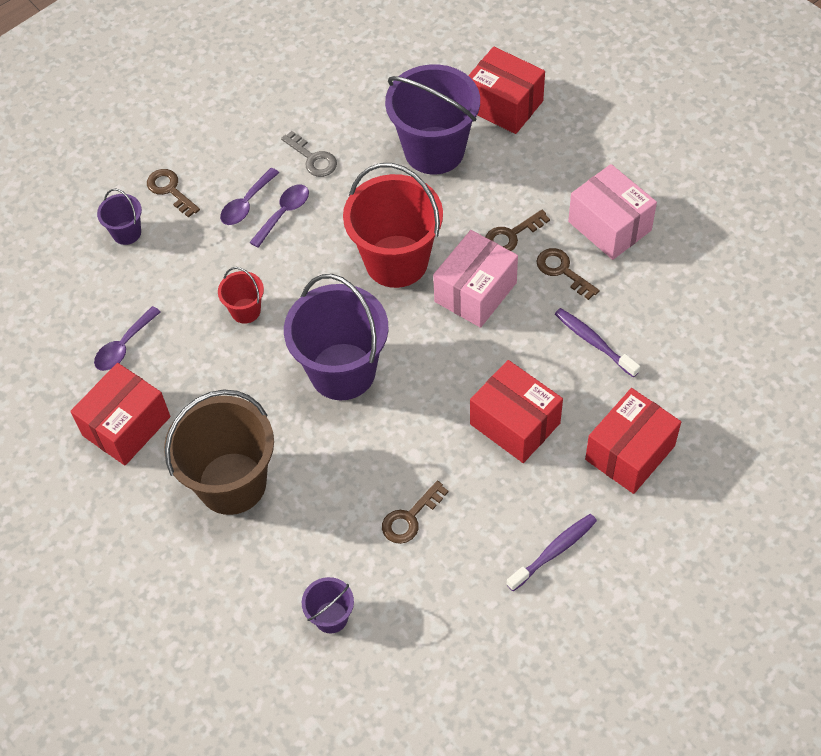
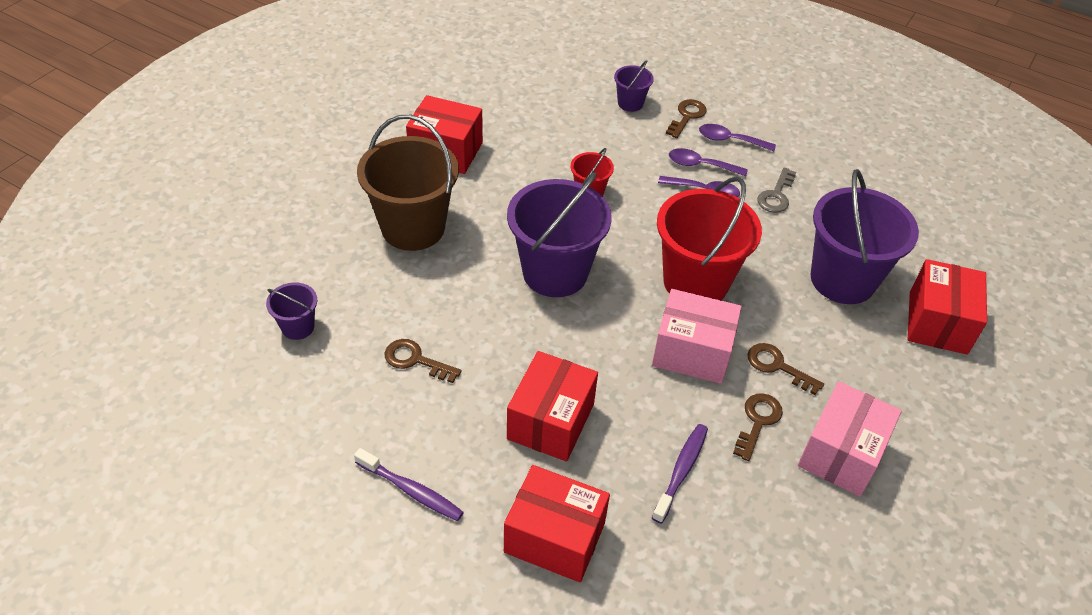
camera: 65 degrees right, 10 degrees down
purple spoon [94,306,161,371] -> purple spoon moved to [699,124,776,151]

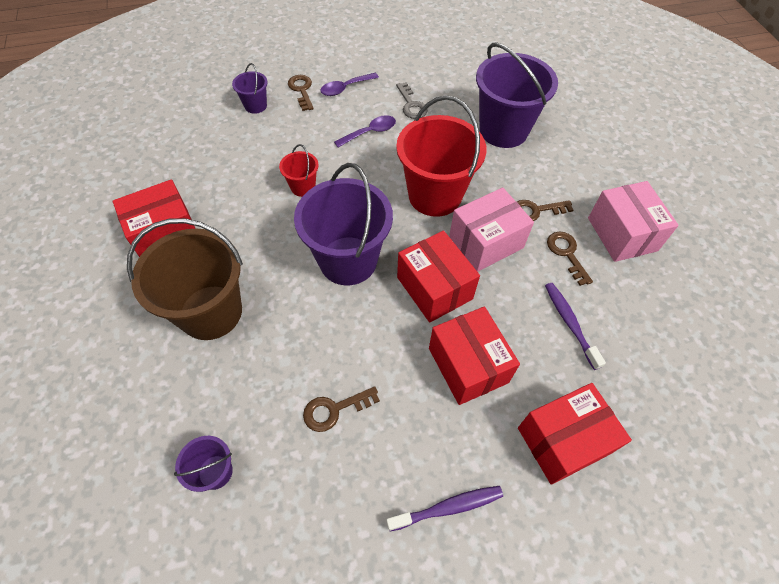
camera: 45 degrees left, 10 degrees up
purple spoon [669,148,748,176] -> none
red box [908,259,987,355] -> red box moved to [397,230,480,323]

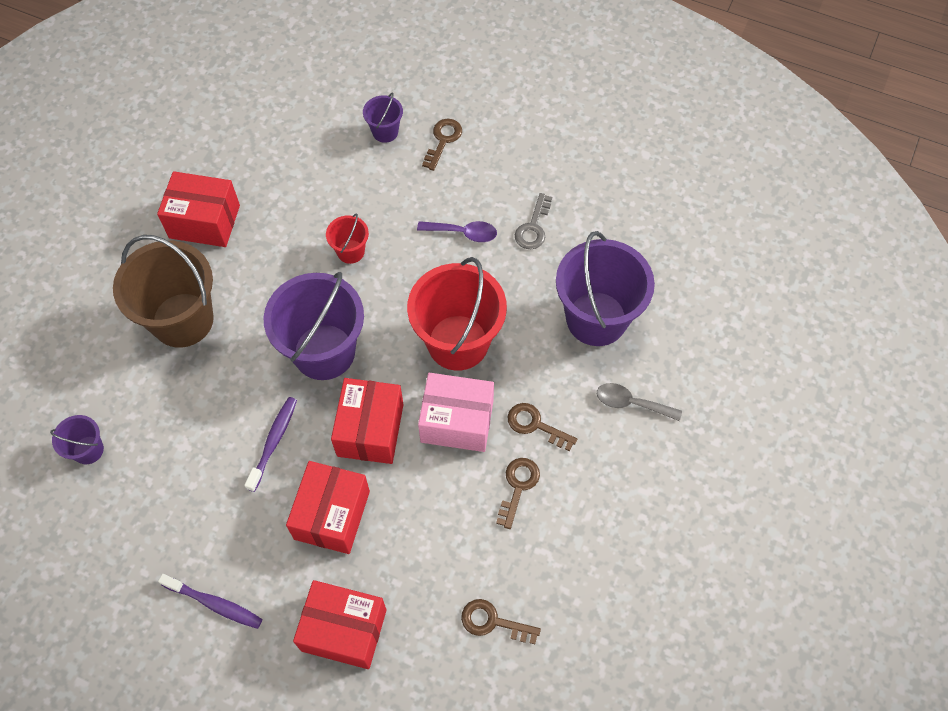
camera: 40 degrees right, 5 degrees up
brown key [303,387,380,432] -> brown key moved to [461,599,541,644]
purple spoon [320,73,379,96] -> none
purple toothbrush [545,283,606,370] -> purple toothbrush moved to [244,397,297,492]
pink box [588,181,679,262] -> none
none -> grey spoon [597,383,682,421]

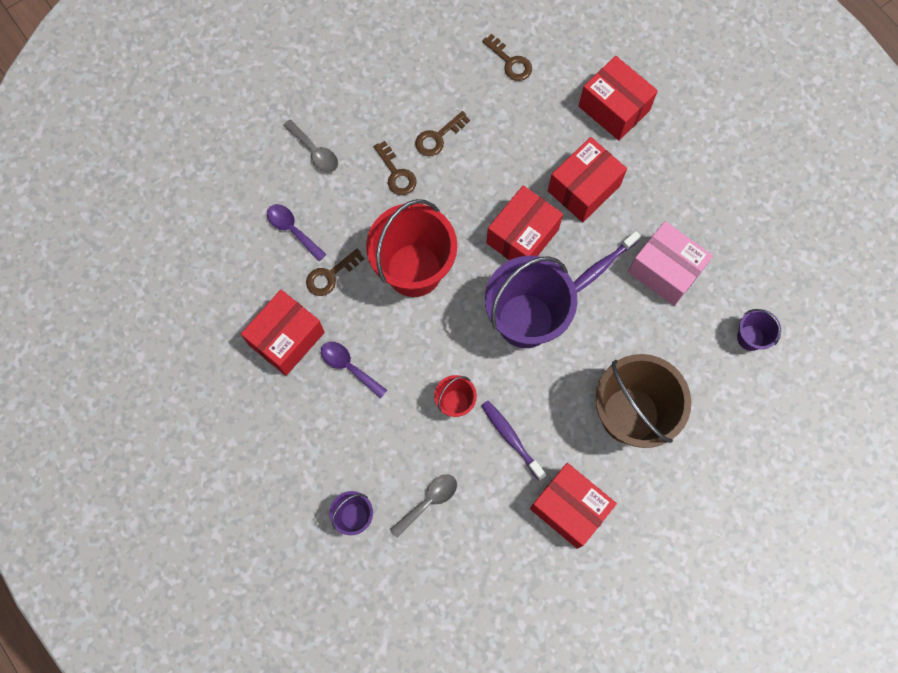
camera: 150 degrees left, 10 degrees up
purple toothbrush [158,574,262,629] -> purple toothbrush moved to [481,401,546,480]
pink box [418,373,494,452] -> pink box moved to [628,221,713,306]
brown key [422,119,462,171] -> brown key moved to [306,248,365,296]
grey key [515,193,552,249] -> red box [241,290,325,376]
purple bucket [556,231,655,346] -> purple spoon [267,204,327,261]
none -> grey spoon [390,474,457,538]

